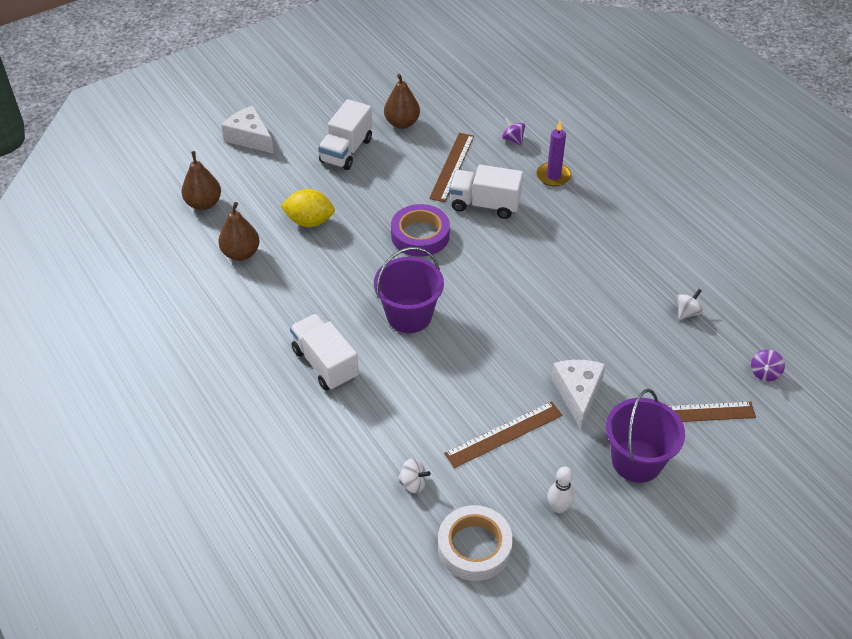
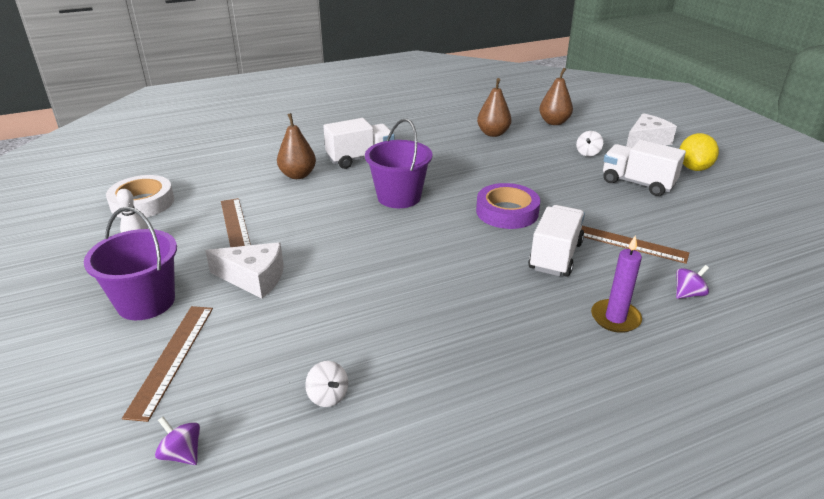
camera: 100 degrees right, 15 degrees down
yellow lemon [281,189,335,227] -> yellow lemon moved to [680,133,719,171]
brown pear [384,74,420,129] -> brown pear moved to [277,113,316,179]
white spinning top [398,458,430,493] -> white spinning top moved to [576,131,603,156]

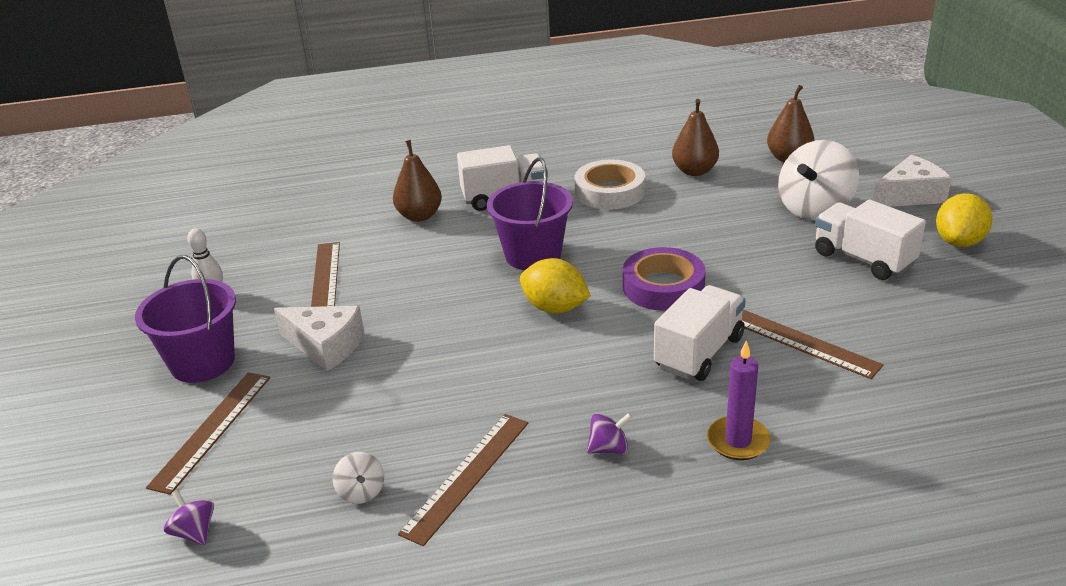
camera: 15 degrees right, 0 degrees up
white tape [106,175,174,218] -> white tape moved to [575,159,645,210]
white spinning top [576,131,603,156] -> white spinning top [778,140,859,220], size x2.22
purple spinning top [676,265,709,299] -> purple spinning top moved to [587,413,632,454]
none -> brown ruler [398,414,528,546]
none -> yellow lemon [520,258,591,314]

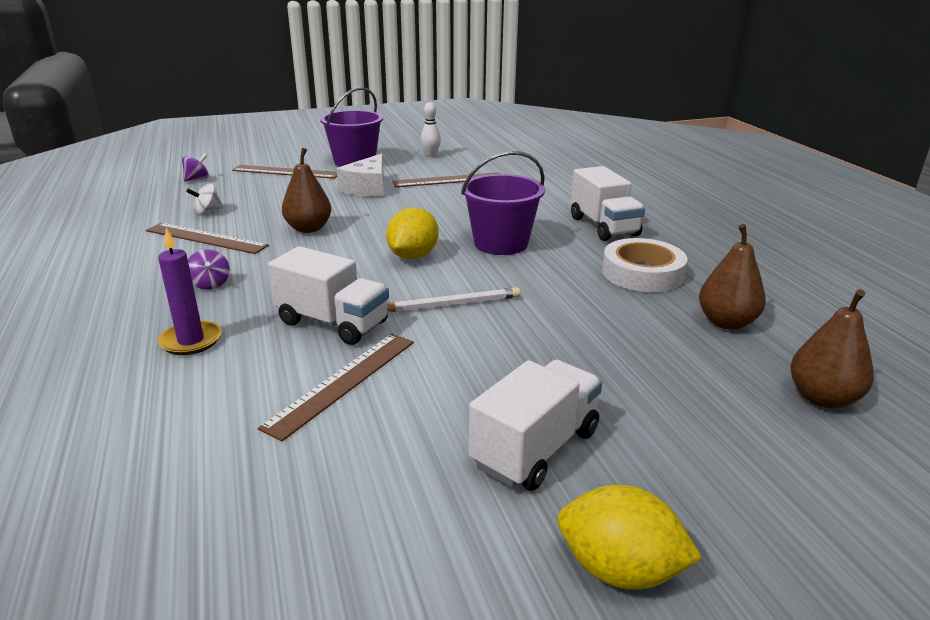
camera: 80 degrees right, 5 degrees down
brown pear [393,140,442,222] -> brown pear moved to [282,148,331,233]
purple tape [623,247,706,311] -> white pencil [387,287,520,312]
white spinning top [778,140,859,220] -> none
white cheese [873,155,952,207] -> none

